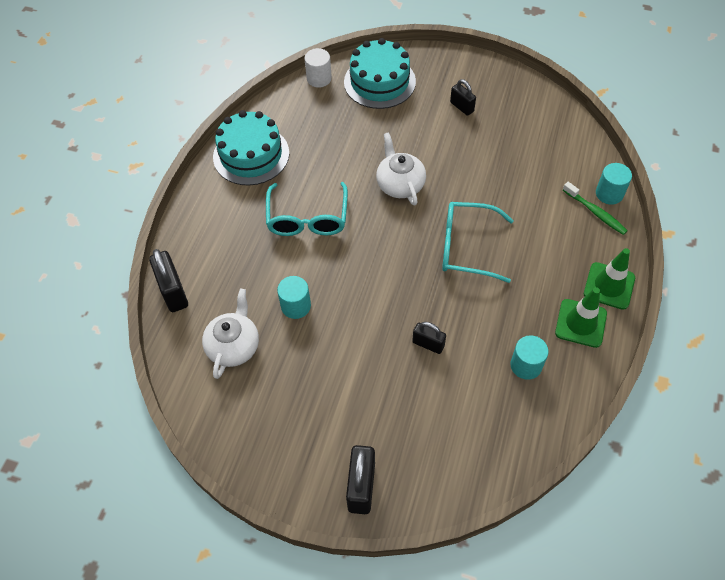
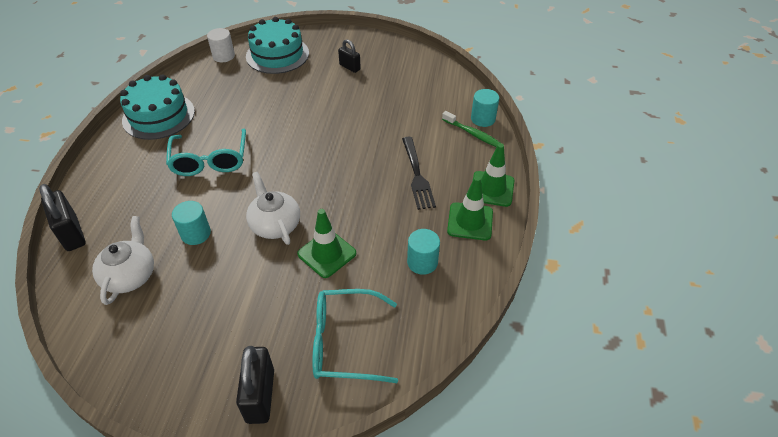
camera: 10 degrees left, 10 degrees down
white teapot [376,132,426,206] -> white teapot moved to [246,172,300,245]
black padlock [412,322,446,354] -> green traffic cone [297,209,356,278]
turquoise glasses [442,202,514,283] -> turquoise glasses moved to [312,289,398,383]
none -> black fork [402,137,436,210]

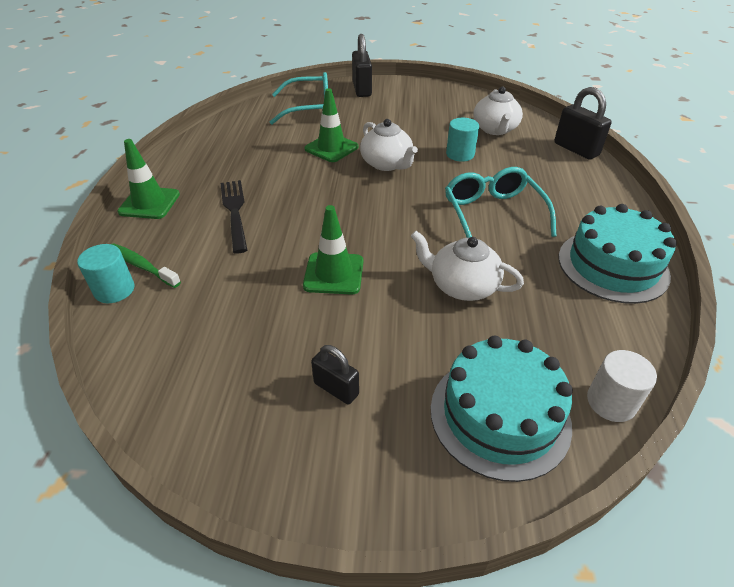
camera: 175 degrees right, 5 degrees down
turquoise cylinder [407,229,440,275] -> none
green traffic cone [447,176,493,240] -> green traffic cone moved to [303,205,363,295]
none -> white teapot [411,231,524,301]

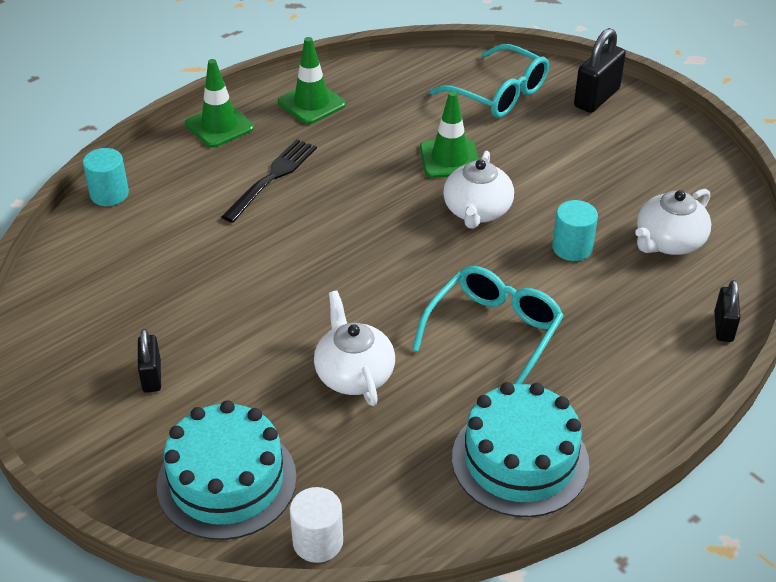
camera: 45 degrees right, 0 degrees up
green toothbrush [112,243,181,288] -> none
green traffic cone [303,205,363,295] -> green traffic cone moved to [278,37,346,124]
black padlock [554,87,612,160] -> black padlock [715,280,740,342], size x0.62

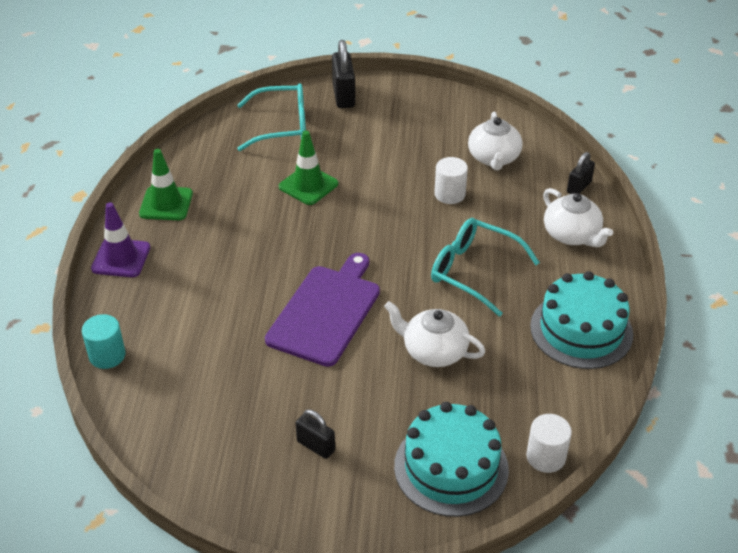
camera: 45 degrees left, 0 degrees up
green traffic cone [185,59,254,148] -> purple traffic cone [91,202,151,277]
black fork [221,139,317,223] -> none
turquoise glasses [412,266,564,384] -> turquoise glasses turned 45 degrees counterclockwise [431,218,540,317]
white teapot [443,151,514,229] -> white teapot moved to [543,188,613,247]
turquoise cylinder [552,200,598,261] -> white cylinder [434,157,468,204]
black padlock [715,280,740,342] -> black padlock turned 75 degrees clockwise [567,152,595,194]
none -> purple cutting board [265,253,380,367]

